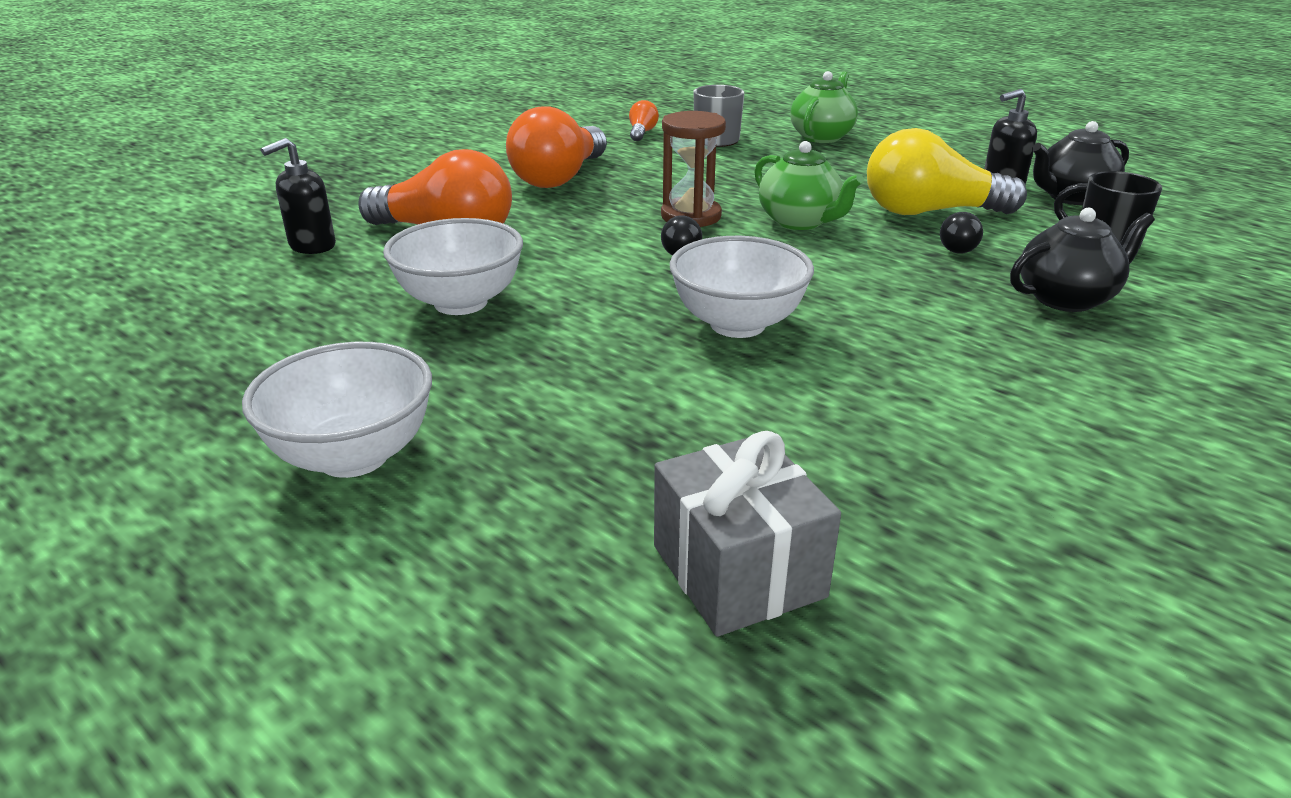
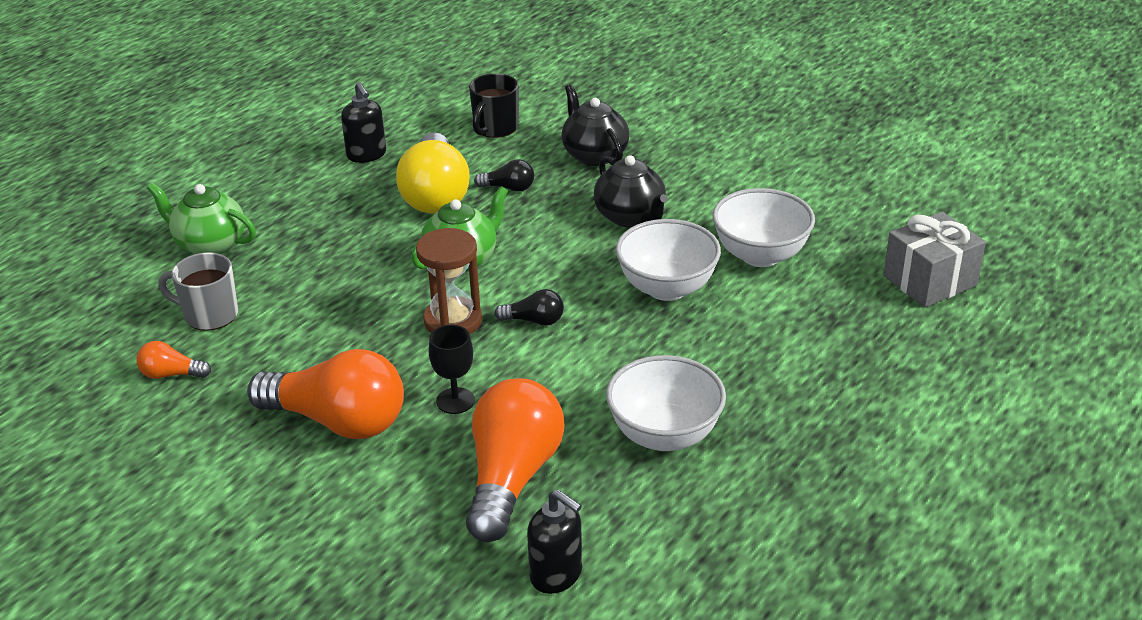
camera: 95 degrees left, 5 degrees up
white bowl [242,342,432,478] -> white bowl moved to [712,188,815,267]
black teapot [1032,121,1129,205] -> black teapot moved to [594,155,667,227]
none -> black goblet [429,325,475,414]

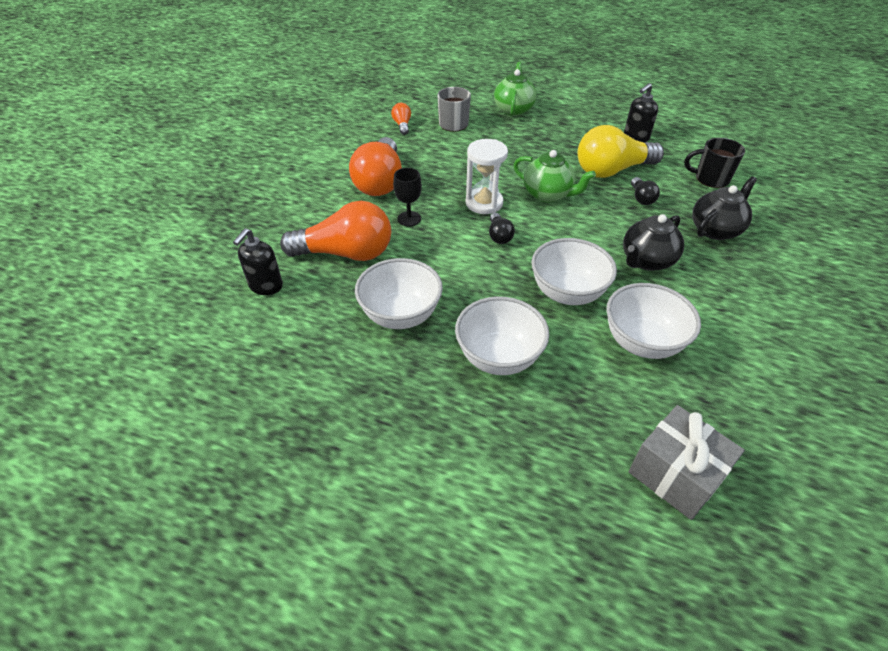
camera: 75 degrees right, 10 degrees up
brown hourglass [416,228,482,334] -> white hourglass [466,139,508,214]
none -> white bowl [455,296,549,375]

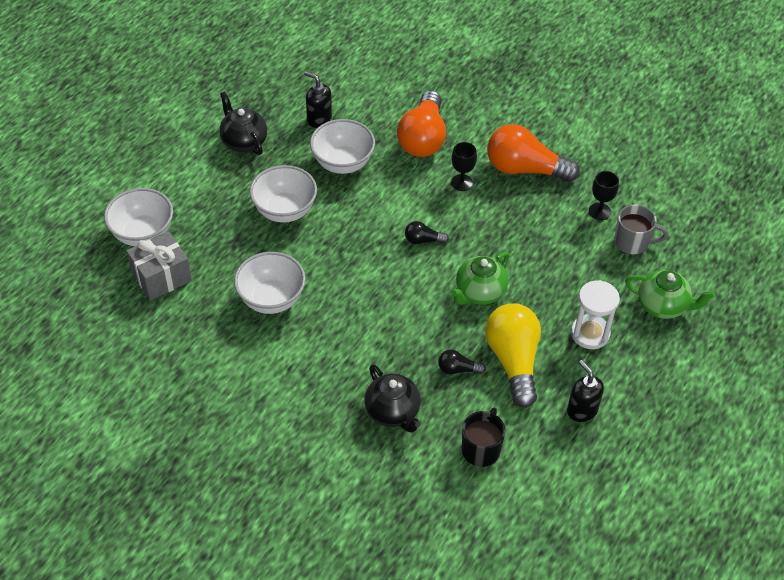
camera: 100 degrees right, 5 degrees up
black soap dispenser [233,228,283,295] -> black soap dispenser moved to [304,71,332,128]
orange light bulb [391,103,411,135] -> none
white hourglass [466,139,508,214] -> white hourglass moved to [571,280,620,349]
white bowl [531,238,617,305] -> white bowl moved to [104,188,173,246]
black teapot [623,214,684,271] -> black teapot moved to [219,91,267,155]
none -> black goblet [589,171,619,220]

